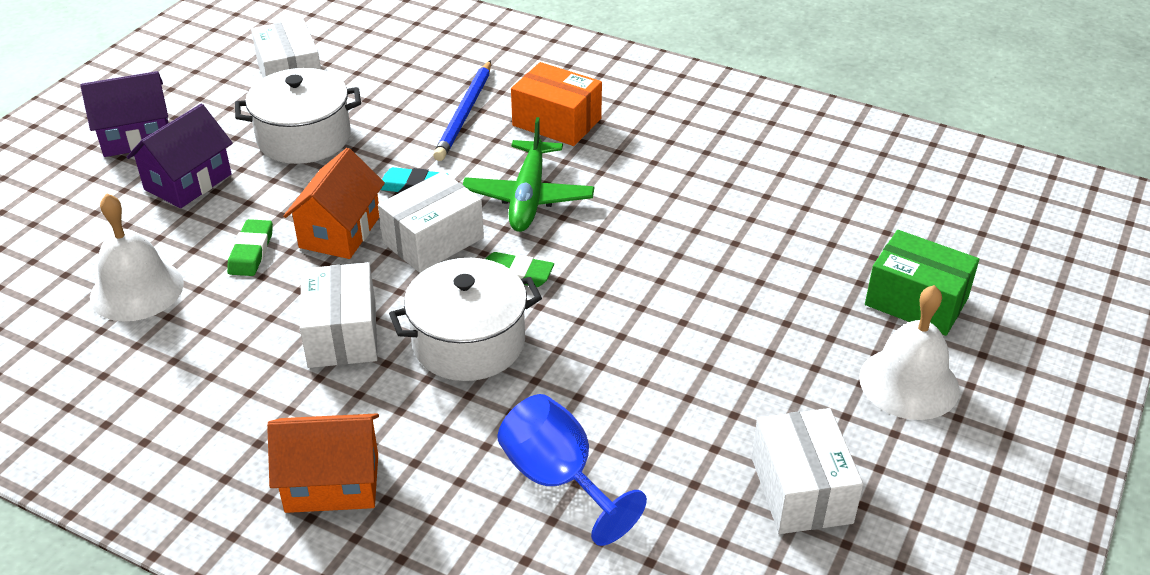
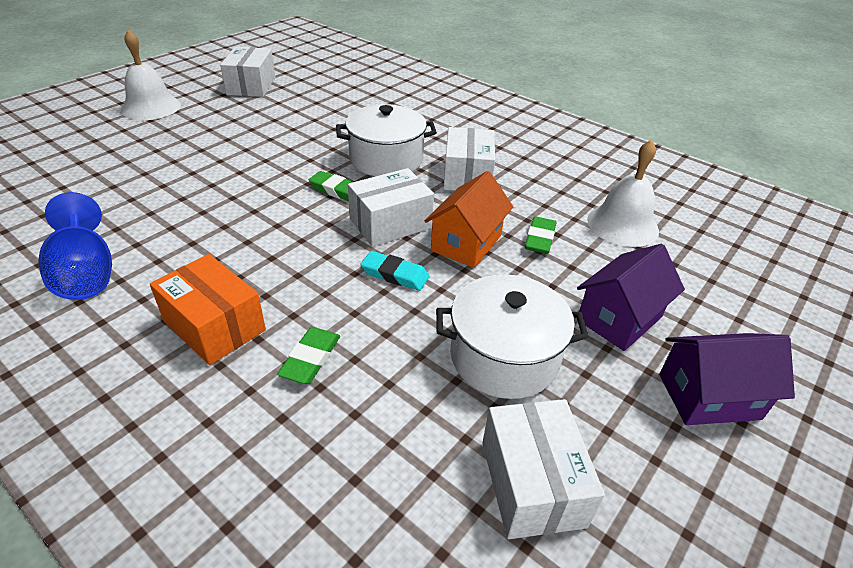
camera: 170 degrees left, 0 degrees up
orange house [267,413,379,513] -> none
blue pencil [433,60,491,161] -> green eraser [277,327,340,384]
green plane [463,117,594,232] -> none
blue goblet [498,394,647,546] -> blue goblet moved to [38,192,112,300]
green box [865,230,979,336] -> none

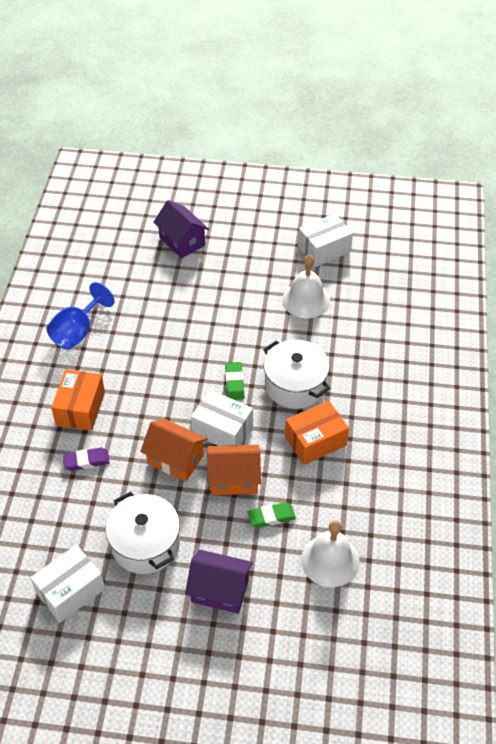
camera: 60 degrees right, 10 degrees up
white bell [121,30,181,120] -> white bell moved to [282,255,330,318]
green eraser [277,327,340,384] -> purple eraser [62,447,110,471]
turquoise eraser [360,251,430,291] -> orange house [140,419,208,481]
white box [443,127,495,191] -> orange box [285,401,349,465]
purple house [659,333,795,425] -> purple house moved to [153,200,209,258]

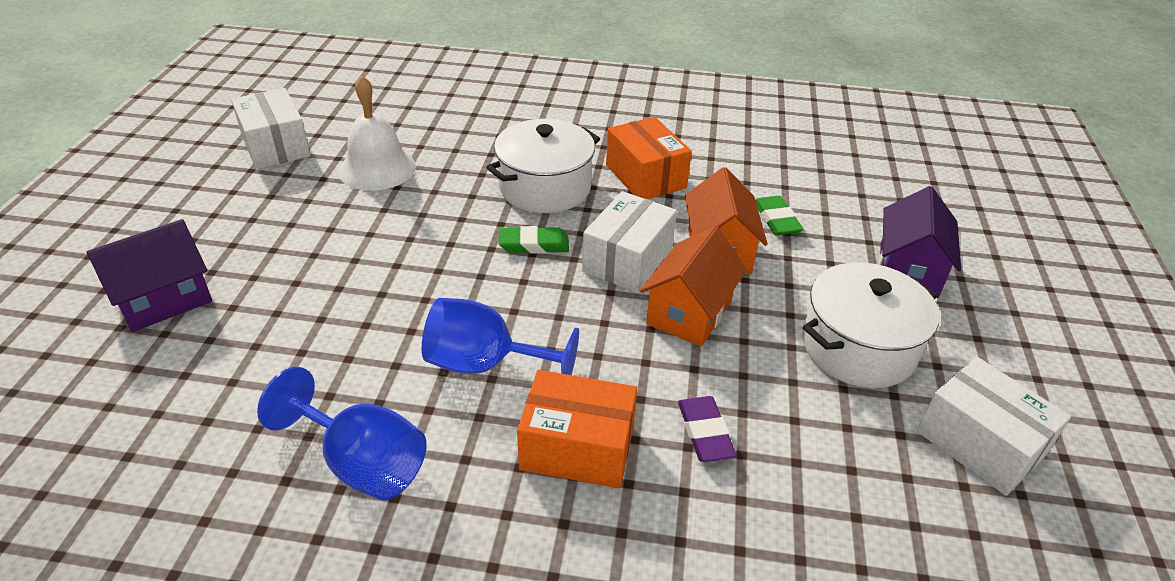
camera: 90 degrees left, 10 degrees down
white bell [301,520,360,587] -> none
none -> blue goblet [422,298,579,375]

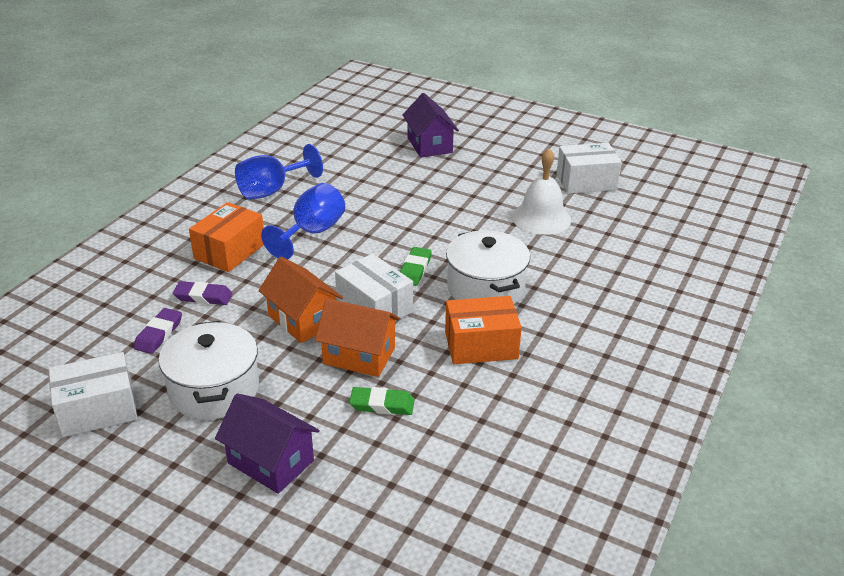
camera: 110 degrees right, 5 degrees down
none -> purple eraser [134,308,182,354]

